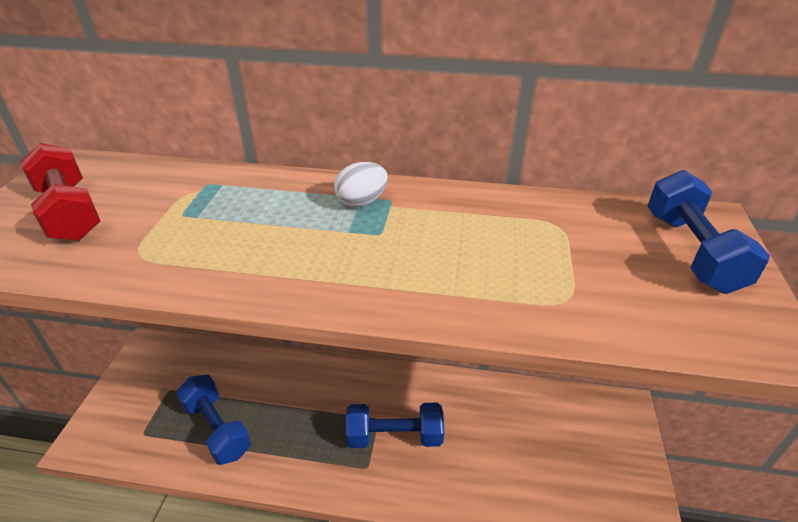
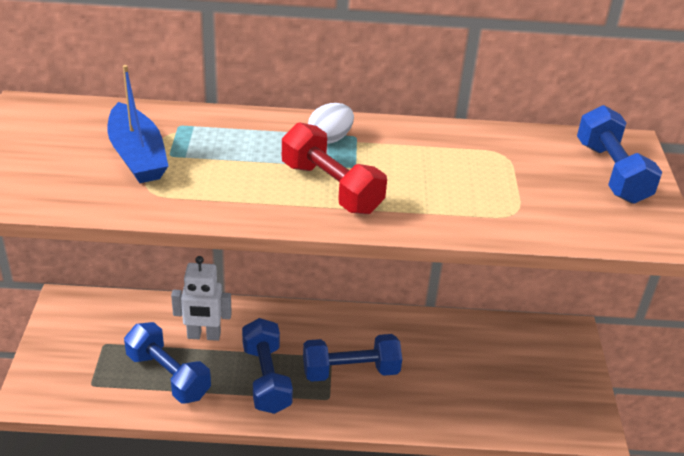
camera: 10 degrees left, 0 degrees up
red dumbbell [20,143,101,241] -> red dumbbell moved to [282,122,387,214]
none -> blue boat [107,65,168,183]
none -> white robot [171,256,232,341]
none -> blue dumbbell [242,318,293,414]

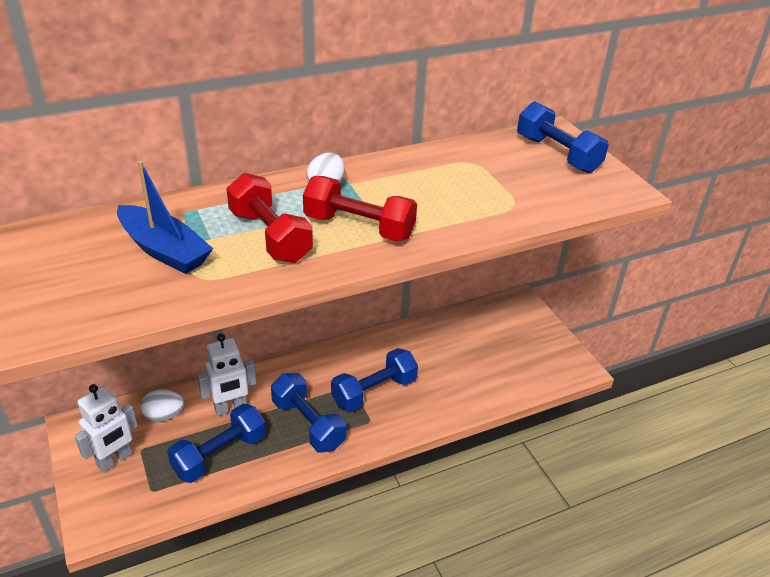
camera: 25 degrees left, 0 degrees up
blue dumbbell [124,322,211,404] -> blue dumbbell turned 60 degrees counterclockwise [167,404,266,483]
none -> white robot [75,384,138,473]
none -> white egg [140,389,184,422]
none -> red dumbbell [226,173,313,263]

